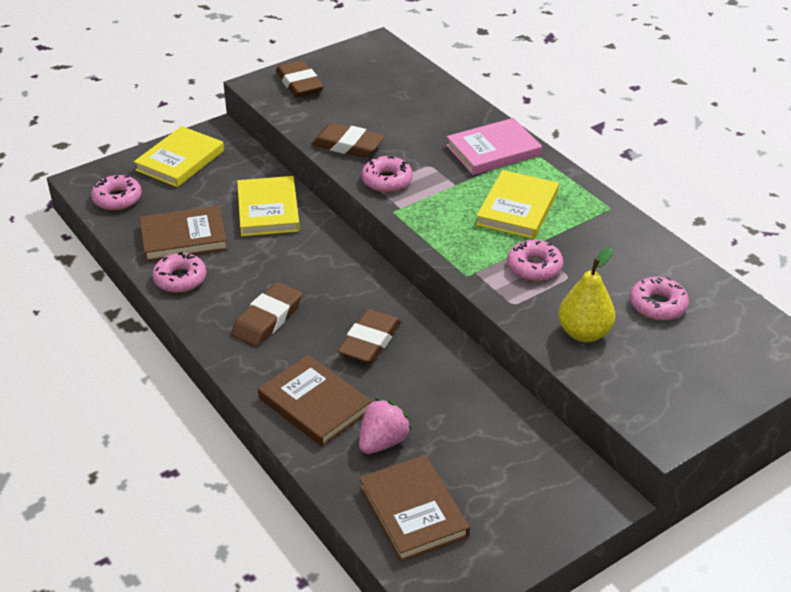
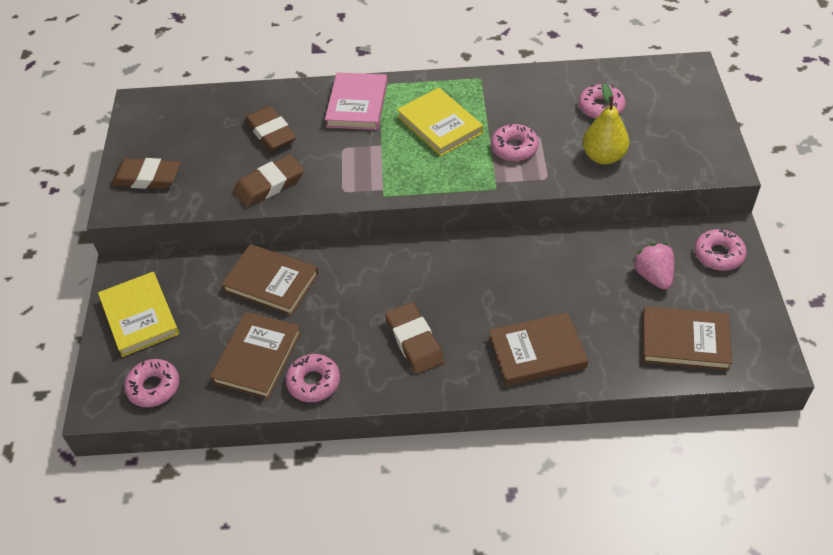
camera: 55 degrees left, 10 degrees up
yellow book [237,176,300,236] -> brown book [221,244,319,316]
brown eraser [337,309,401,364] -> brown eraser moved to [245,106,297,151]
pink strawberry [359,398,412,454] -> pink strawberry moved to [632,243,675,289]
pink donut [361,156,413,193] -> pink donut moved to [695,229,747,271]

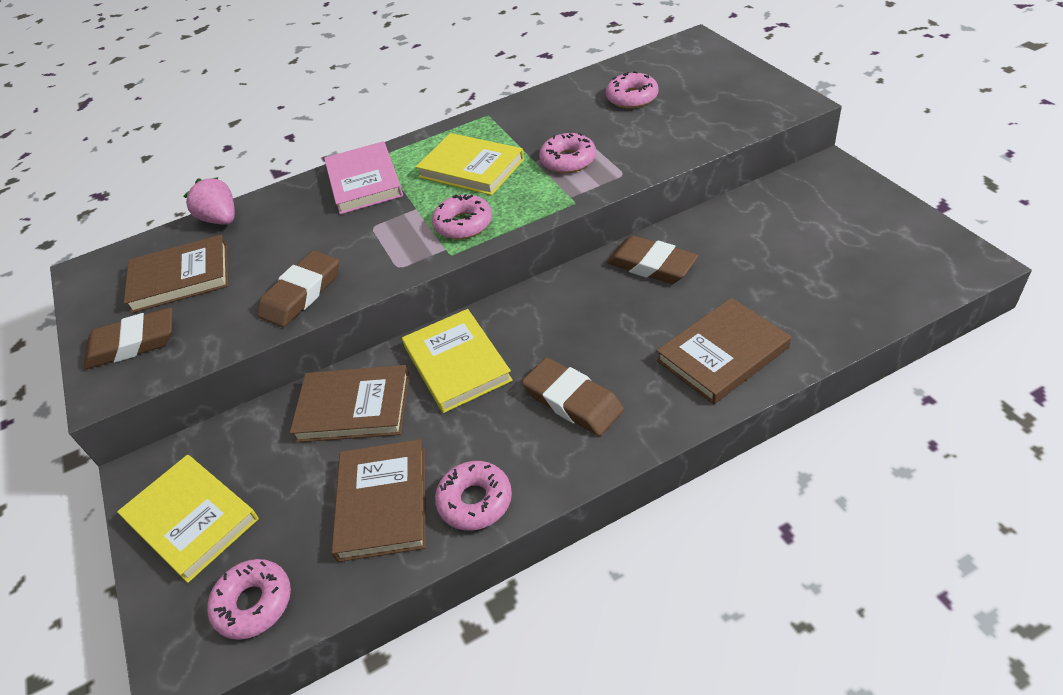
camera: 20 degrees left, 5 degrees down
brown eraser [245,106,297,151] -> brown eraser moved to [607,235,699,284]
yellow pear [583,83,629,165] -> none
pink strawberry [632,243,675,289] -> pink strawberry moved to [184,177,235,225]
brown book [643,306,732,371] -> brown book moved to [124,235,229,313]
pink donut [695,229,747,271] -> pink donut moved to [432,194,492,239]
none -> yellow book [402,309,513,413]

